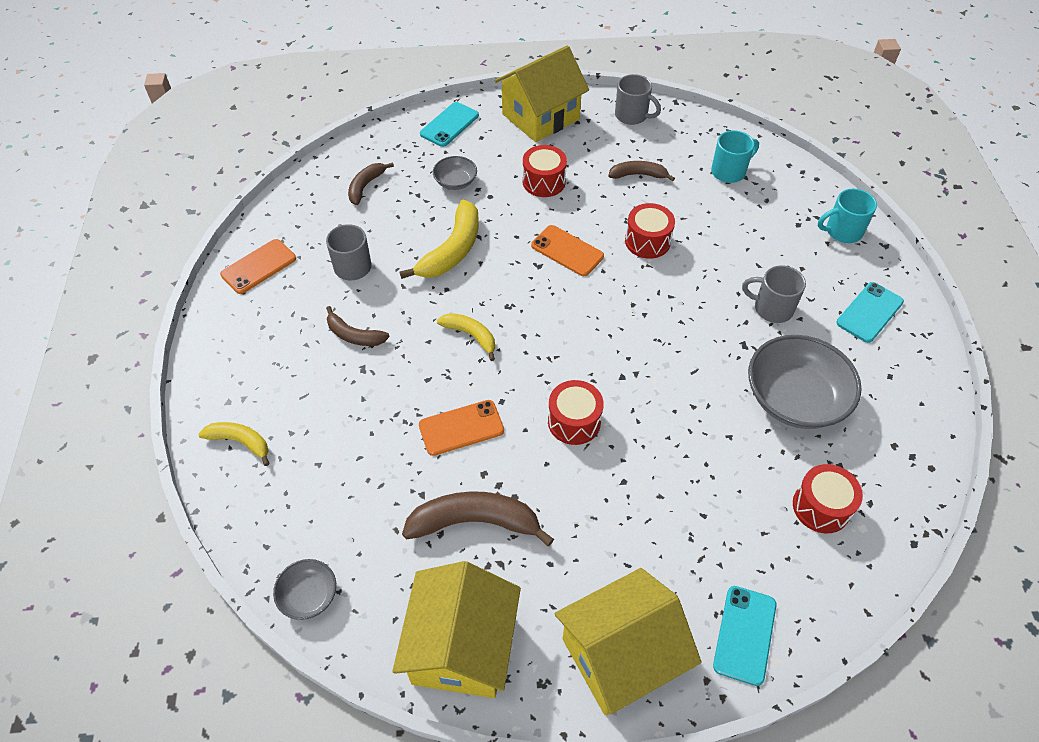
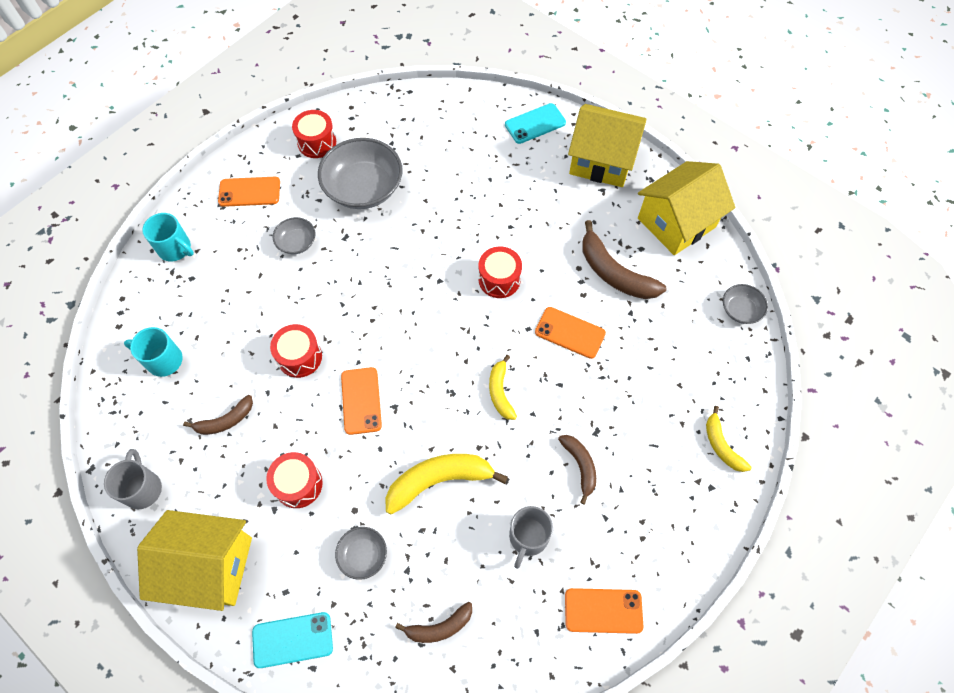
camera: 135 degrees left, 10 degrees up
brown banana [608,161,675,181] -> brown banana turned 75 degrees counterclockwise [183,395,253,435]
grey mug [742,265,806,323] -> grey bowl [273,217,316,254]
red drum [793,464,863,534] -> red drum moved to [292,110,336,158]
turquoise phone [837,282,904,343] -> orange phone [218,177,280,207]

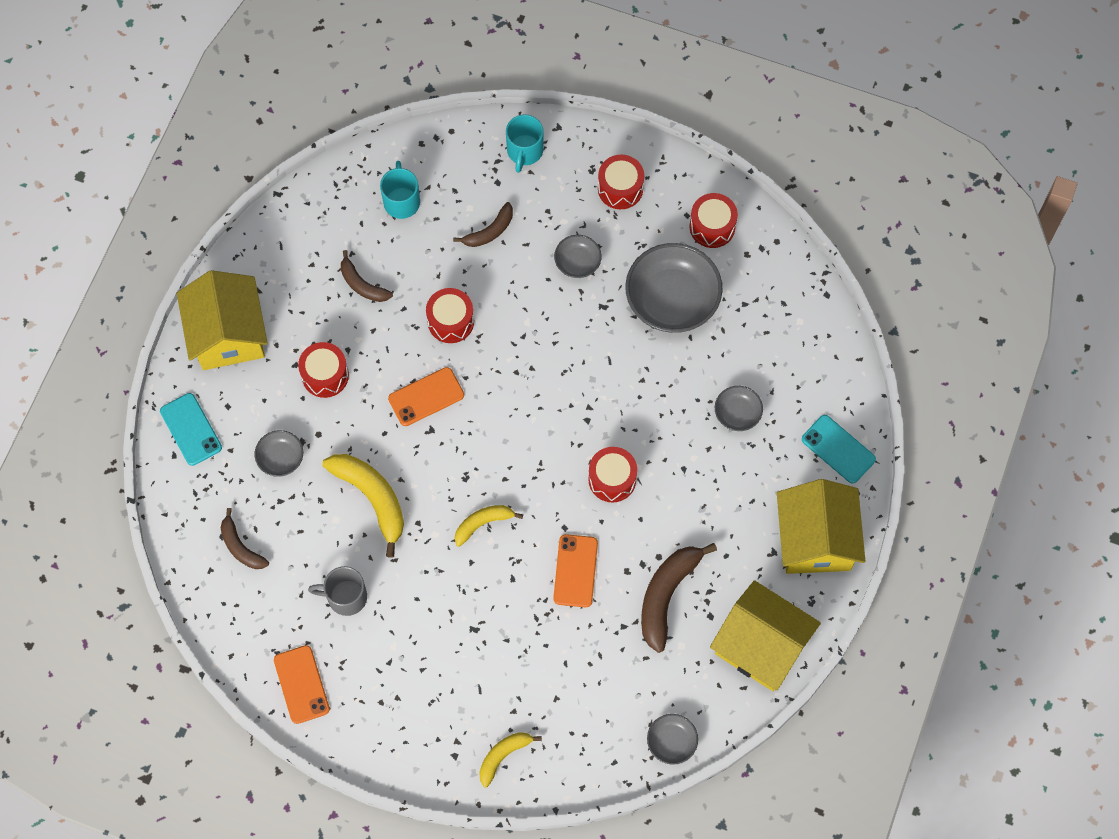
camera: 70 degrees right, 5 degrees up
grey mug [104,449,162,509] -> none
orange phone [218,177,280,207] -> red drum [598,155,644,209]
brown banana [558,435,596,505] -> brown banana moved to [453,202,513,247]
none -> grey bowl [715,386,763,431]

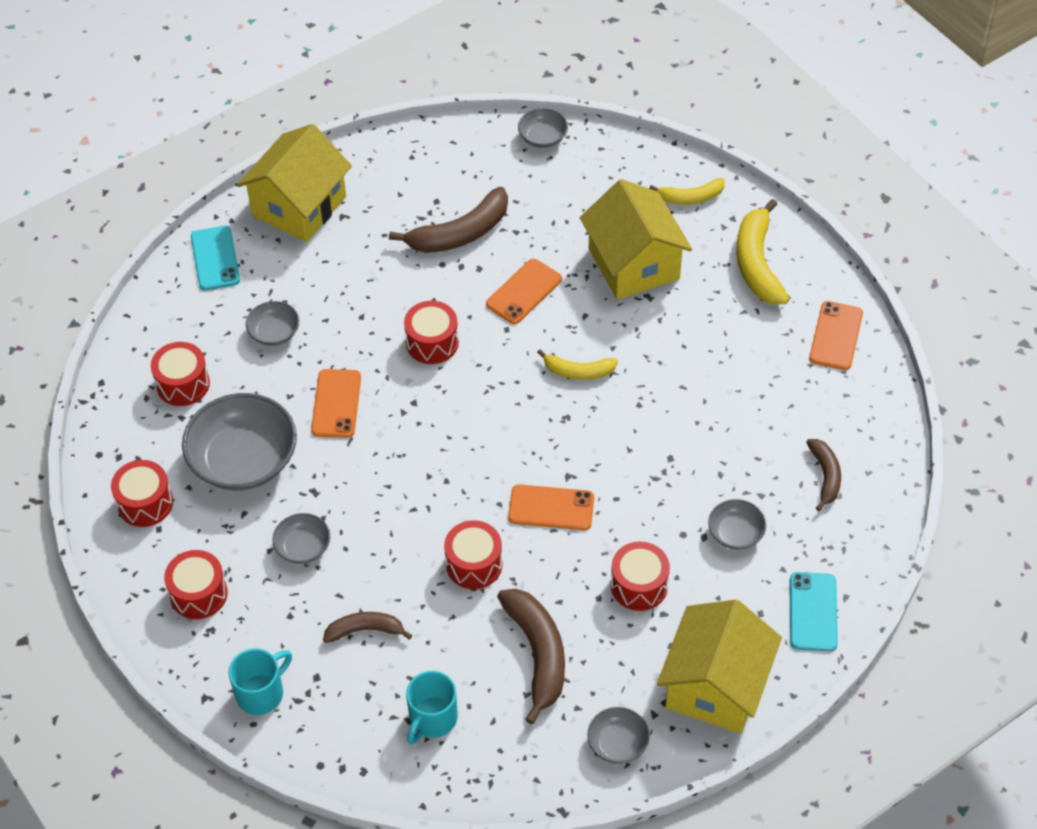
camera: 145 degrees left, 15 degrees down
grey mug [308,566,367,616] -> none
yellow banana [322,454,404,558] -> yellow banana moved to [736,199,789,304]
brown banana [341,250,393,302] -> brown banana [497,589,565,725], size x1.69
yellow house [710,580,821,691] -> yellow house moved to [580,179,692,300]
none -> red drum [151,342,210,406]
none -> orange phone [311,369,361,438]
none -> grey bowl [588,707,649,764]

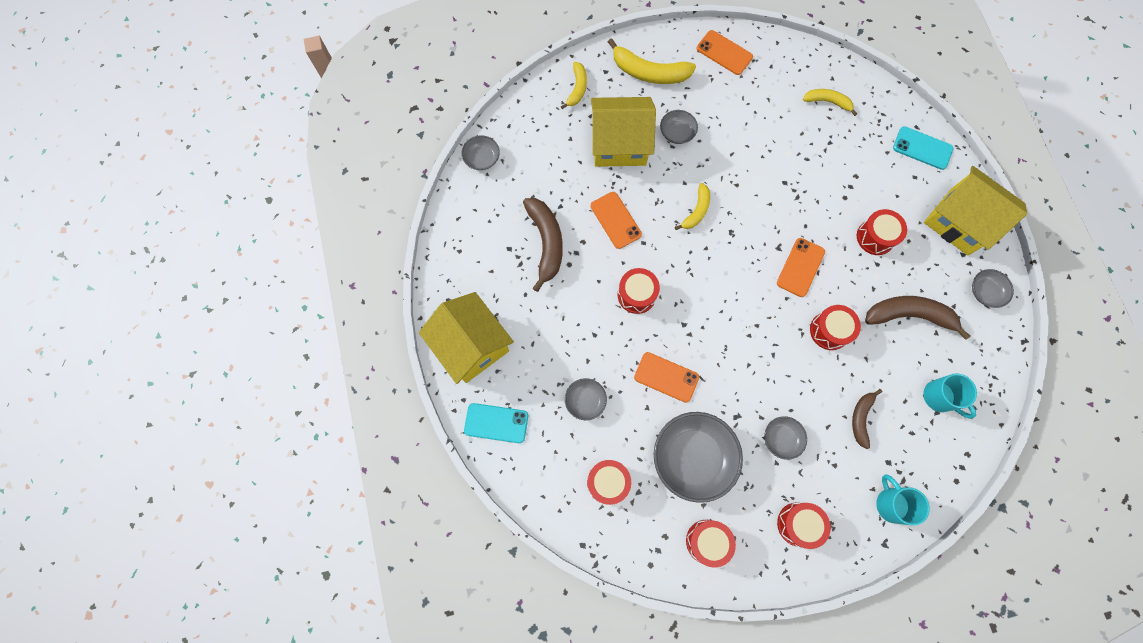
camera: 70 degrees left, 20 degrees up
grey bowl [708,499,766,550] -> grey bowl moved to [660,110,698,144]
brown banana [806,439,841,511] -> yellow banana [803,89,857,116]

